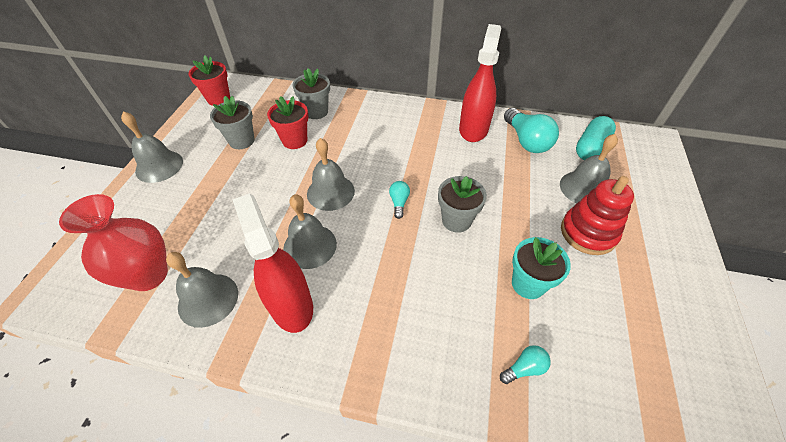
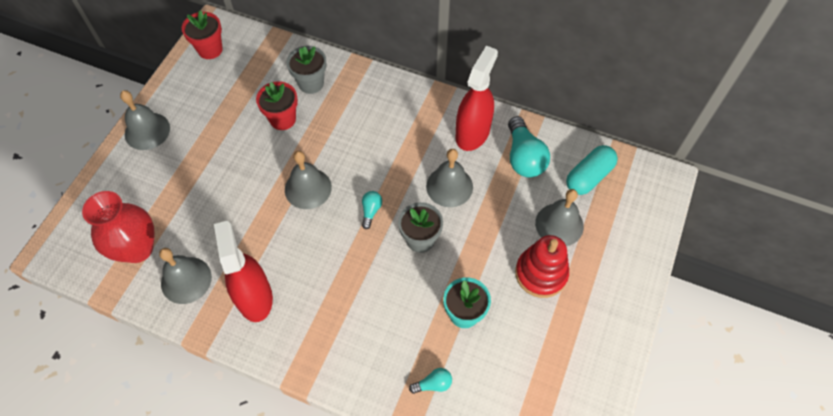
camera: 10 degrees right, 10 degrees up
grey flower pot [210,96,255,149] -> none
grey bell [283,194,337,269] -> grey bell moved to [426,149,473,207]

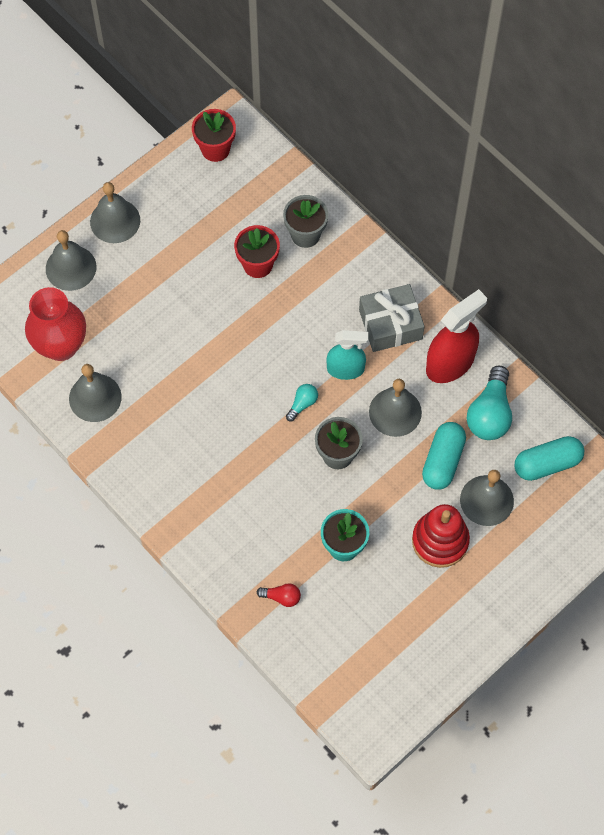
camera: 25 degrees right, 5 degrees up
red spray bottle [214,221,273,322] -> none
grey bell [285,151,332,209] -> grey bell moved to [46,230,96,291]
turquoise light bulb [409,368,452,394] -> red light bulb [257,583,301,607]
none -> turquoise spray bottle [326,330,368,380]
none -> grey gift [359,284,425,352]
none -> turquoise capsule [422,422,466,490]

